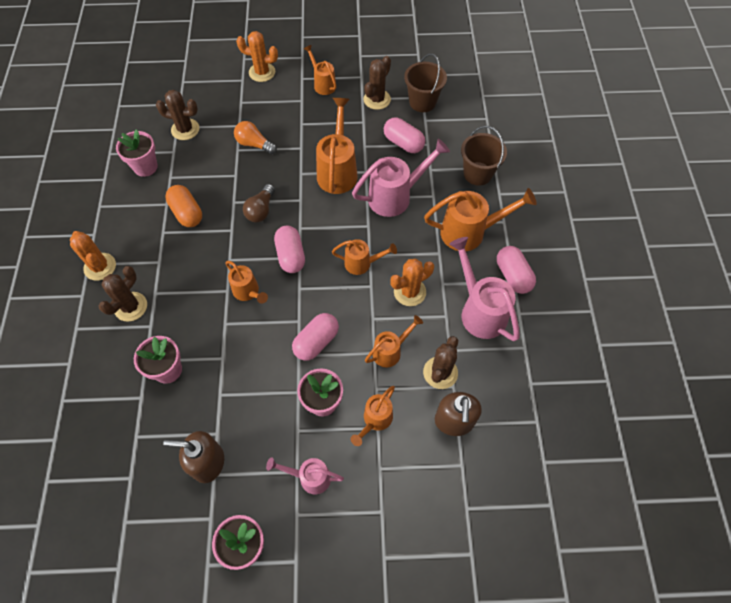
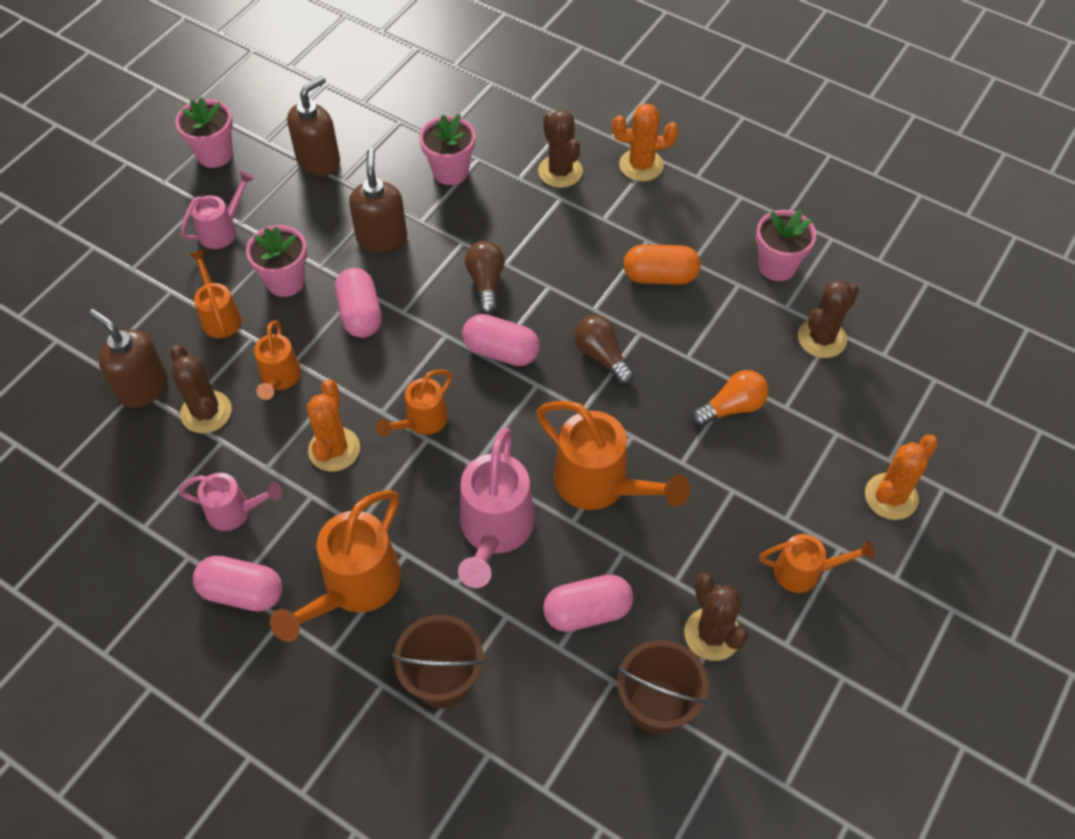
camera: 125 degrees right, 5 degrees down
orange watering can [225,261,268,304] -> brown light bulb [465,241,505,314]
pink watering can [449,237,520,341] -> pink watering can [178,473,283,531], size x0.59
none -> brown soap dispenser [349,149,407,253]

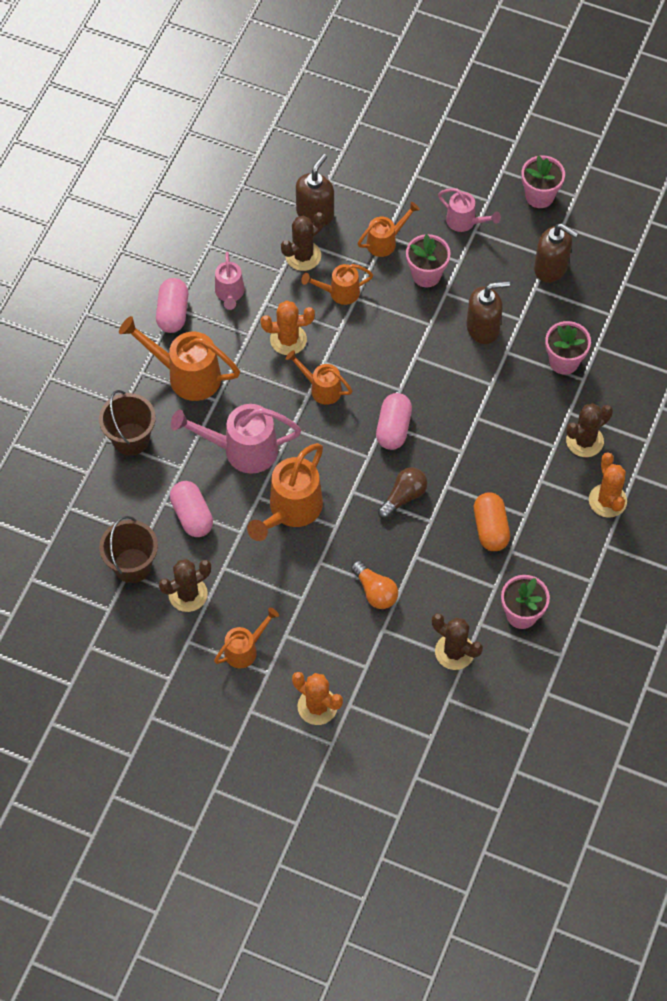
camera: 80 degrees right, 5 degrees up
pink capsule [335,268,382,338] -> none
brown light bulb [465,241,505,314] -> none
orange watering can [759,534,875,593] -> orange watering can turned 120 degrees counterclockwise [214,608,279,668]

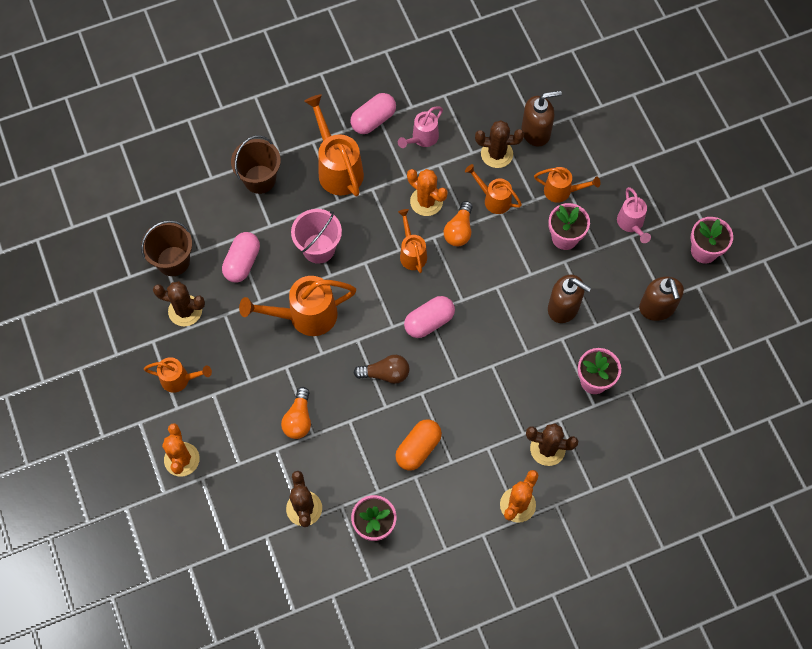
camera: 45 degrees right, 5 degrees up
pink watering can [171,404,301,474] -> pink bucket [291,209,342,264]
none -> orange light bulb [444,201,473,246]

